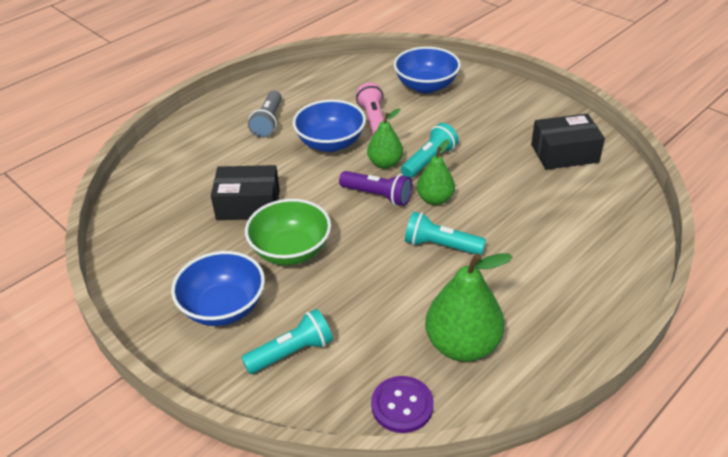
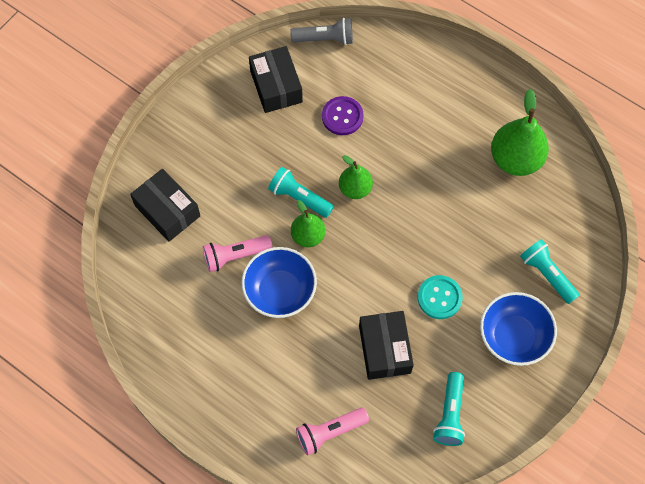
camera: 100 degrees left, 25 degrees up
green bowl [245,199,331,265] -> turquoise button [417,275,463,319]
grey flashlight [248,91,282,138] -> grey flashlight moved to [290,18,353,45]
purple flashlight [339,171,412,206] -> none
purple button [371,376,434,433] -> purple button moved to [322,96,364,135]
blue bowl [394,47,461,93] -> black box [130,169,200,242]
turquoise flashlight [405,211,486,255] -> turquoise flashlight moved to [433,372,465,446]
none -> pink flashlight [296,408,369,456]

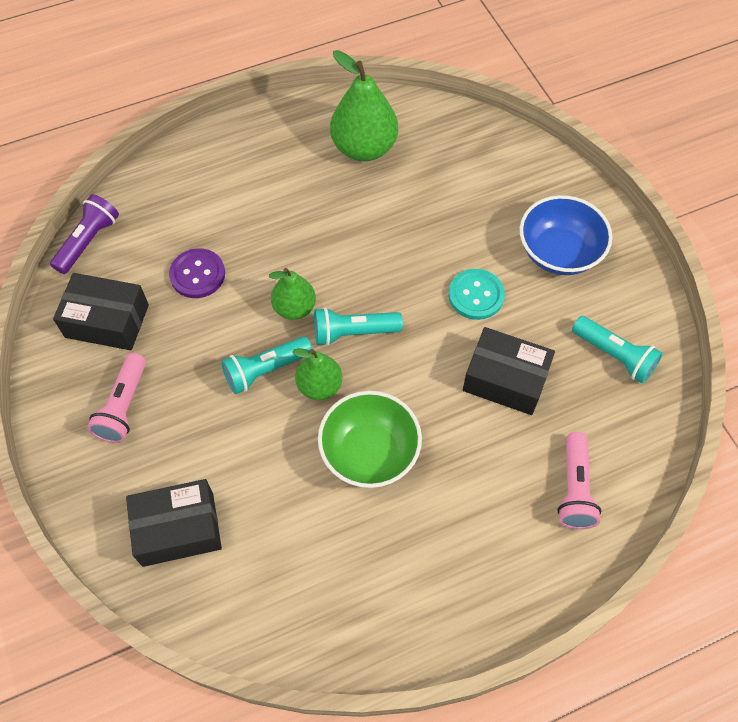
camera: 60 degrees left, 5 degrees down
pink flashlight [203,235,272,272] -> pink flashlight moved to [87,353,146,443]
blue bowl [241,247,317,318] -> green bowl [318,391,422,488]
grey flashlight [290,18,353,45] -> purple flashlight [50,194,119,274]
turquoise flashlight [520,239,580,304] -> turquoise flashlight moved to [314,307,403,346]

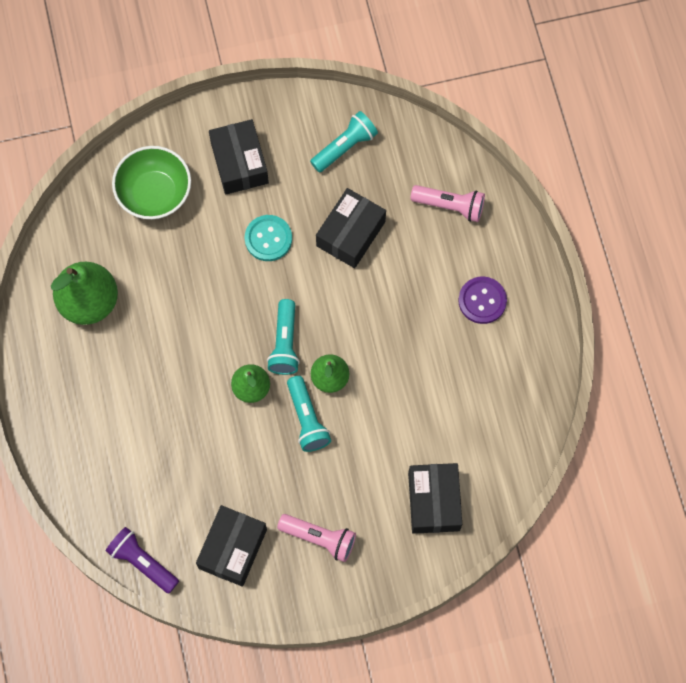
camera: 80 degrees left, 10 degrees up
purple button [169,248,225,298] -> purple button moved to [458,277,507,324]
green bowl [318,391,422,488] -> green bowl moved to [112,146,191,219]
blue bowl [520,195,612,275] -> black box [209,119,269,195]

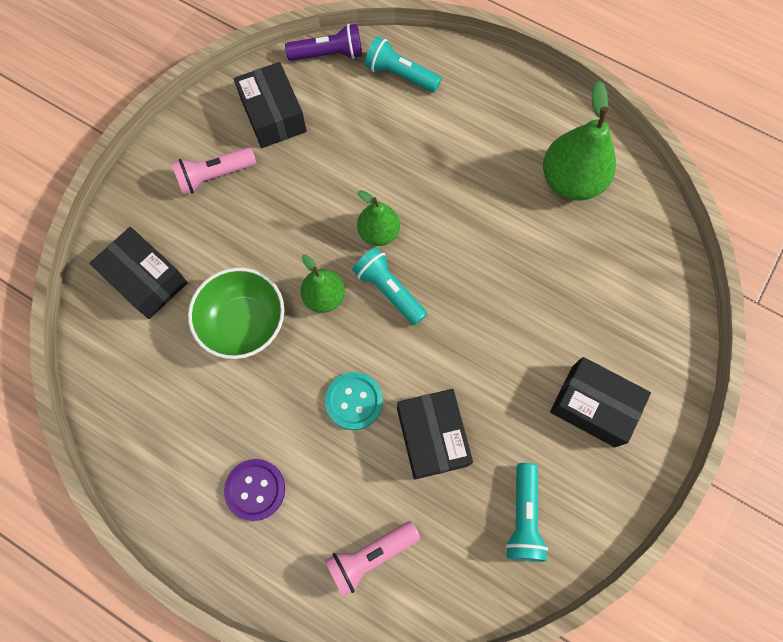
camera: 135 degrees right, 0 degrees up
green bowl [112,146,191,219] -> green bowl moved to [188,268,284,359]
turquoise button [245,215,292,261] -> turquoise button moved to [325,372,383,430]
turquoise flashlight [287,376,331,452] -> turquoise flashlight moved to [365,36,442,92]

